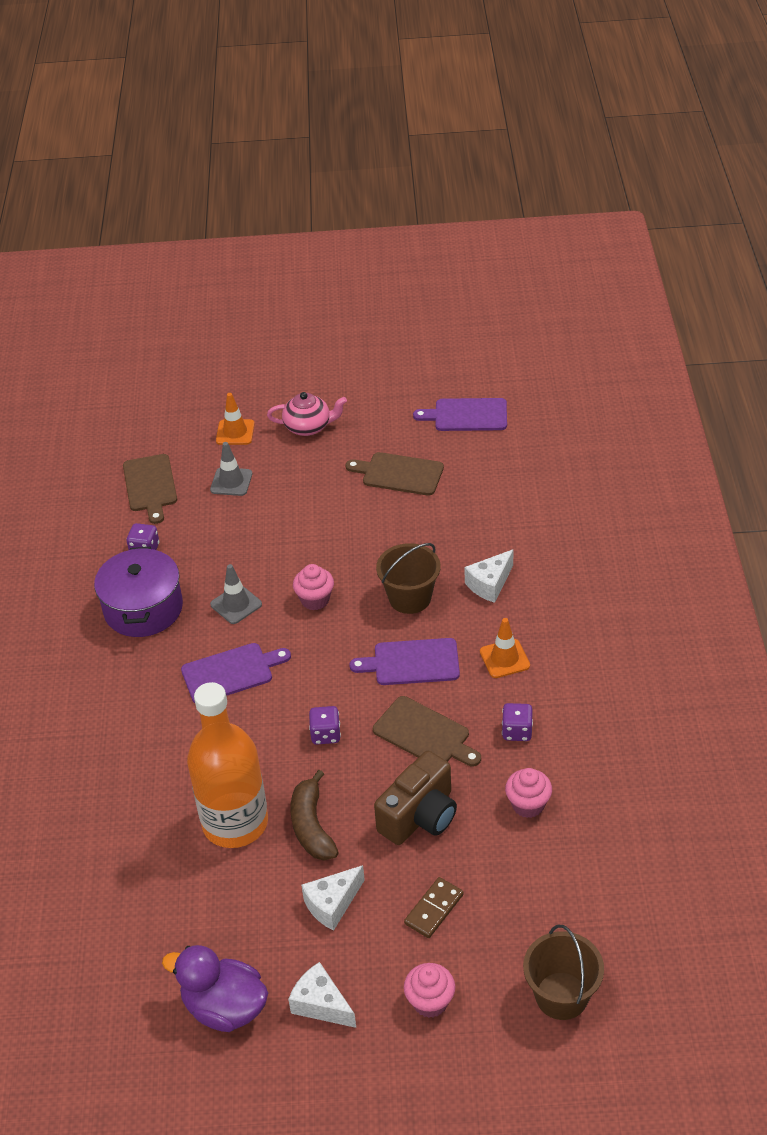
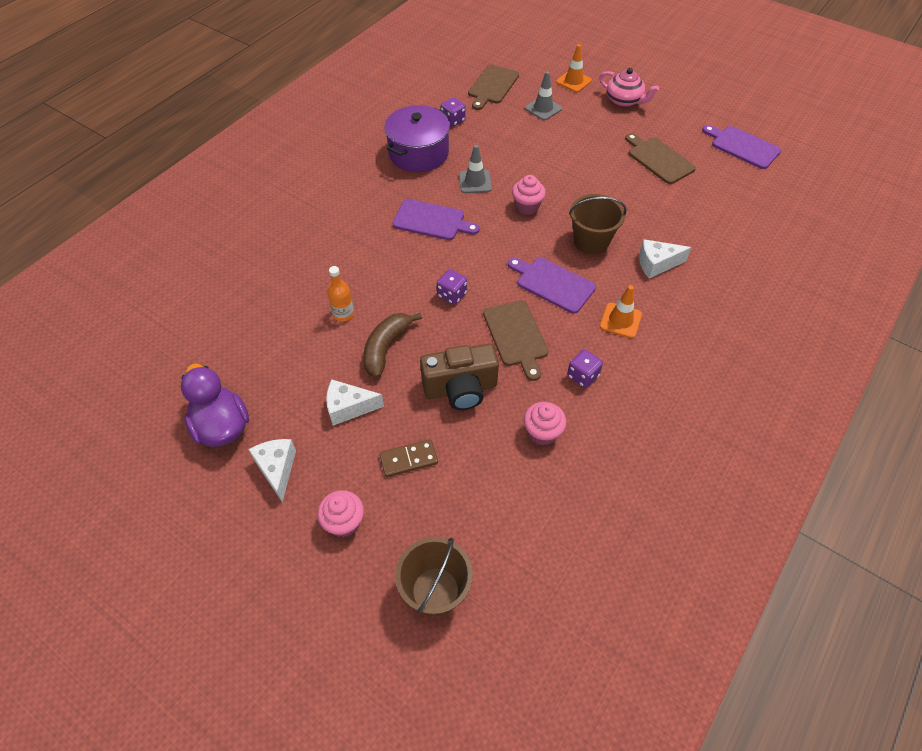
camera: 35 degrees right, 10 degrees up
orange bottle [187,682,268,848] -> orange bottle [327,266,354,322], size x0.40

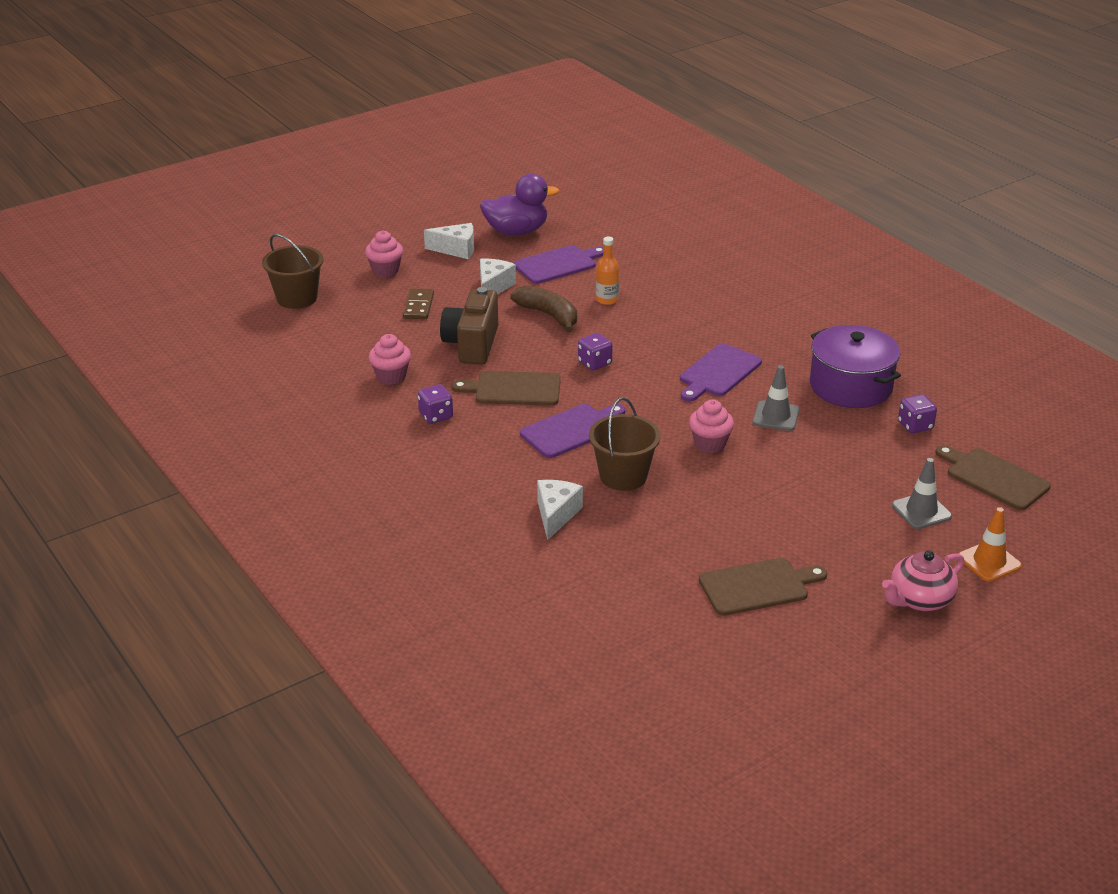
camera: 110 degrees right, 20 degrees down
orange traffic cone [600,285,642,338] -> none
purple cutting board [702,125,781,169] -> purple cutting board moved to [514,245,604,284]

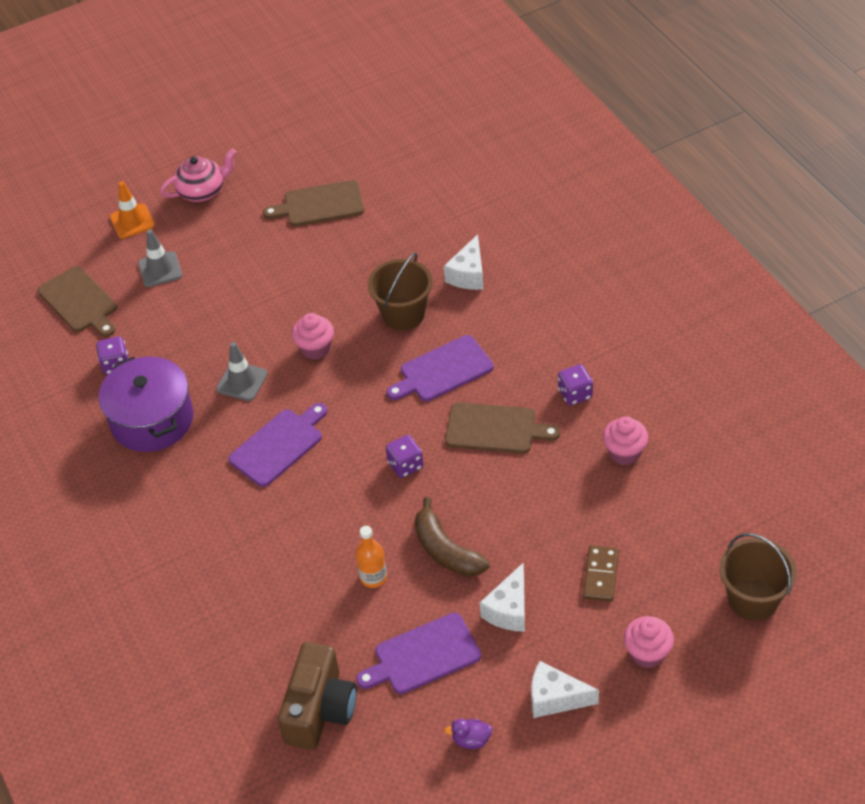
camera: 170 degrees left, 15 degrees up
brown camera [440,287,498,365] -> brown camera moved to [278,642,357,750]
purple duck [480,174,560,235] -> purple duck [444,719,492,749], size x0.43

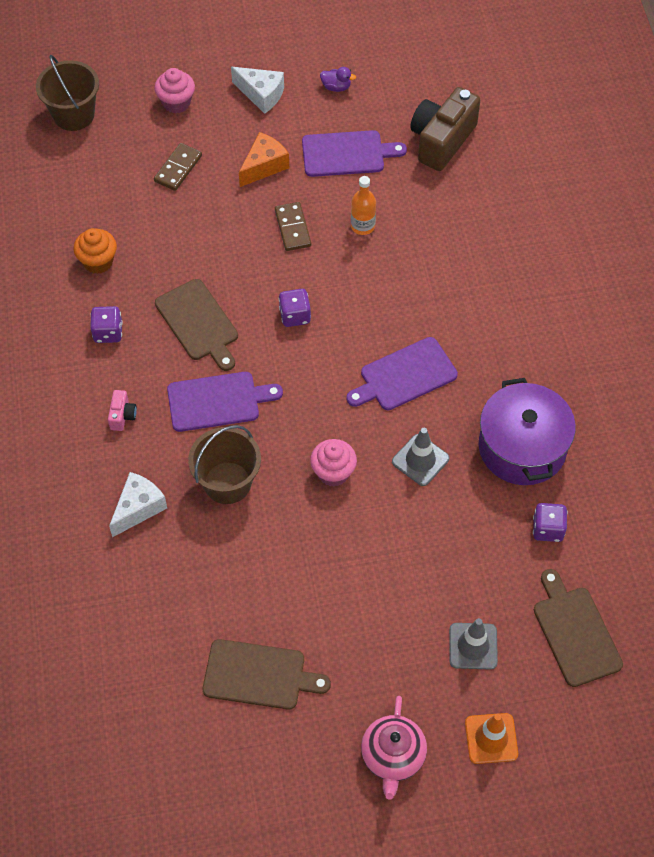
camera: 165 degrees left, 10 degrees up
pink teapot [160,148,237,202] -> pink teapot turned 75 degrees counterclockwise [361,696,427,800]
brown banana [415,497,490,577] -> brown domino [275,202,311,251]
brown cutting board [445,402,560,454] -> brown cutting board turned 150 degrees counterclockwise [155,279,238,371]
white cheese [480,562,525,632] -> orange cheese [239,132,289,187]
pink cupcake [603,417,648,465] -> orange cupcake [74,228,117,274]
none -> pink camera [108,390,137,431]

